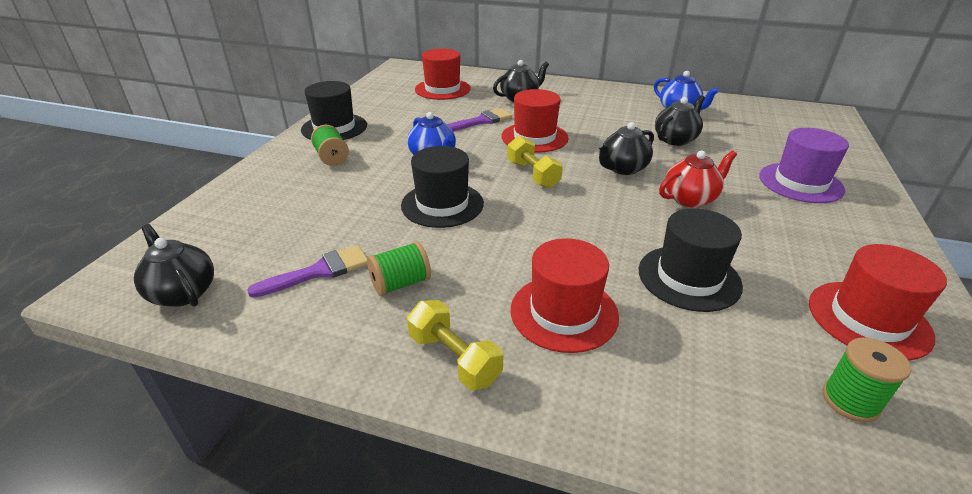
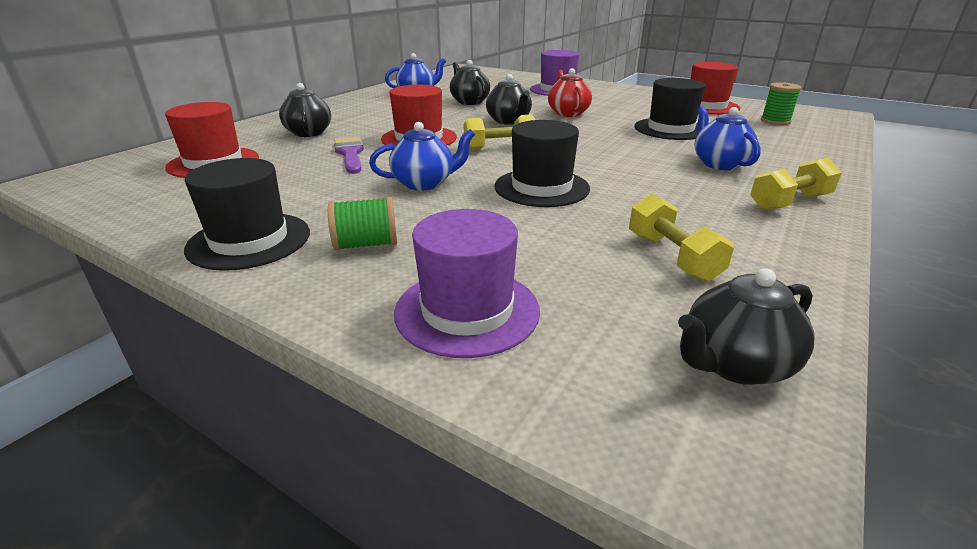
camera: 75 degrees left, 5 degrees down
purple brush [247,245,367,298] -> yellow dumbbell [629,194,734,282]
green spool [367,241,431,296] -> none
red hat [511,238,619,353] -> blue teapot [694,106,761,170]
none -> purple hat [394,209,540,358]

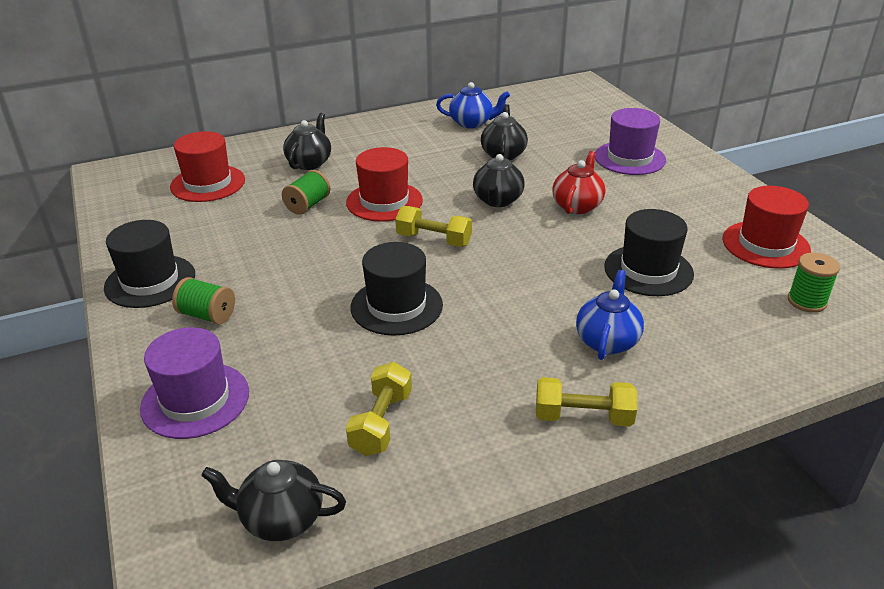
camera: 35 degrees right, 5 degrees up
purple brush [334,137,364,174] -> green spool [282,170,330,215]
blue teapot [369,122,475,191] -> none

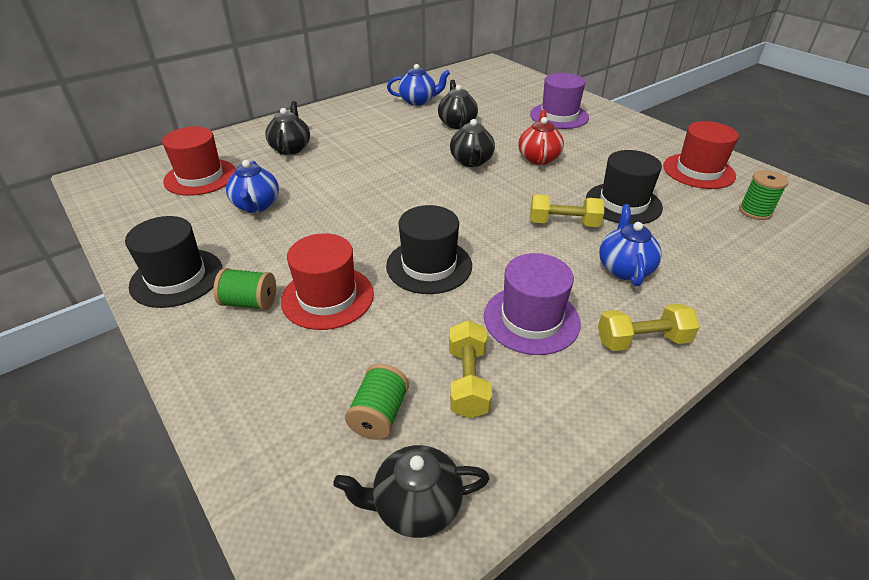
camera: 15 degrees left, 5 degrees up
purple hat [140,327,249,439] -> purple hat moved to [484,253,581,355]
green spool [282,170,330,215] -> green spool moved to [345,364,409,440]
red hat [346,147,423,222] -> red hat moved to [281,233,374,330]
yellow dumbbell [395,206,472,247] -> yellow dumbbell moved to [530,194,604,227]
none -> blue teapot [226,160,279,213]

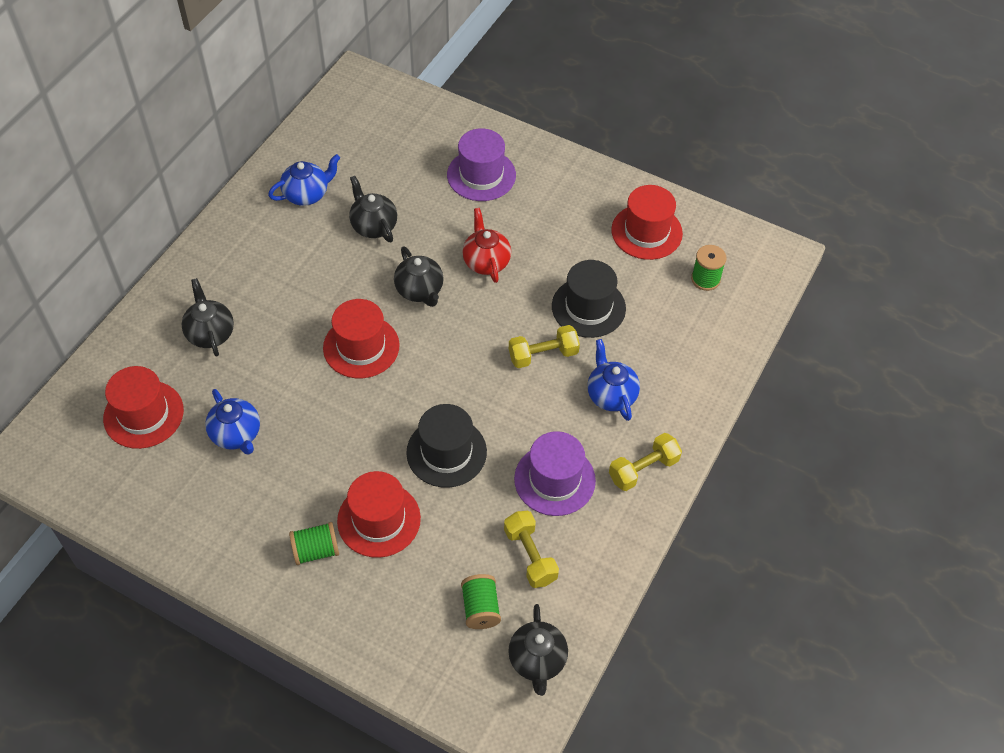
camera: 25 degrees left, 15 degrees up
black hat [125,216,222,308] -> none
black teapot [334,445,490,538] -> black teapot turned 60 degrees counterclockwise [508,604,568,696]
none -> red hat [323,299,400,378]

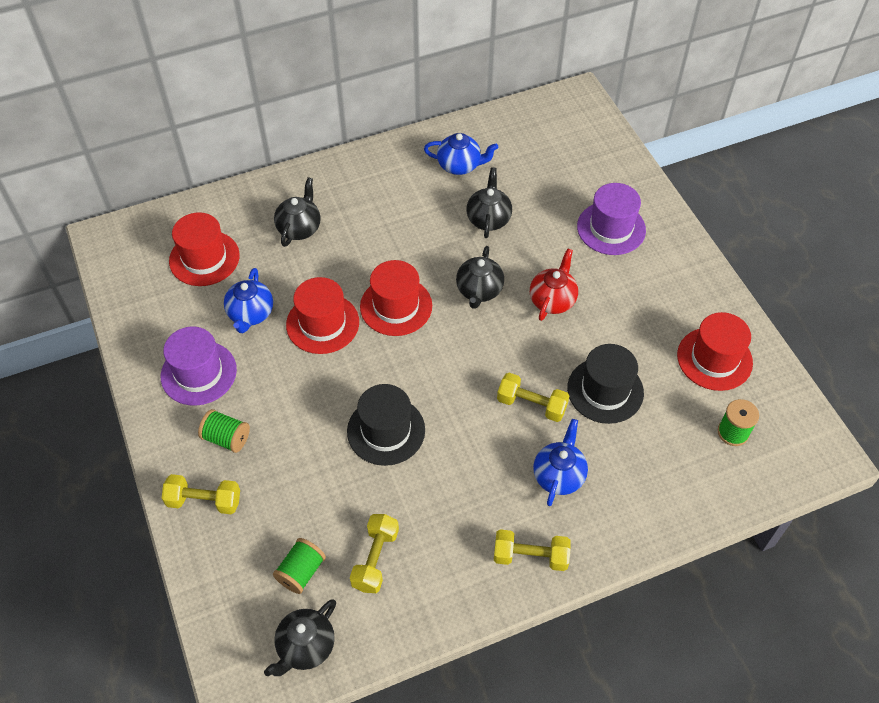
camera: 40 degrees right, 0 degrees up
red hat [337,471,421,558] -> red hat moved to [286,277,359,354]
purple hat [514,431,596,516] -> purple hat moved to [161,326,237,406]
none -> yellow dumbbell [162,474,240,514]

